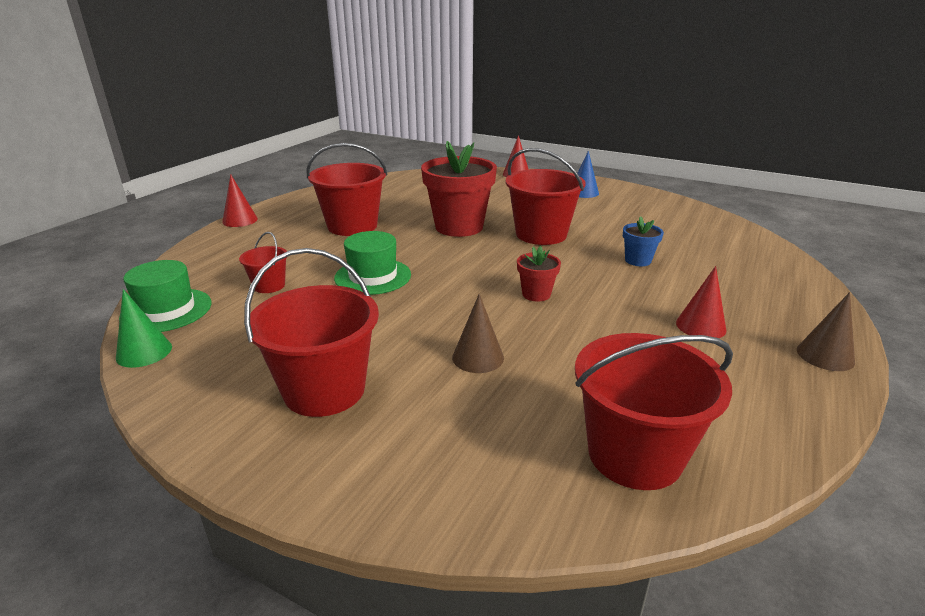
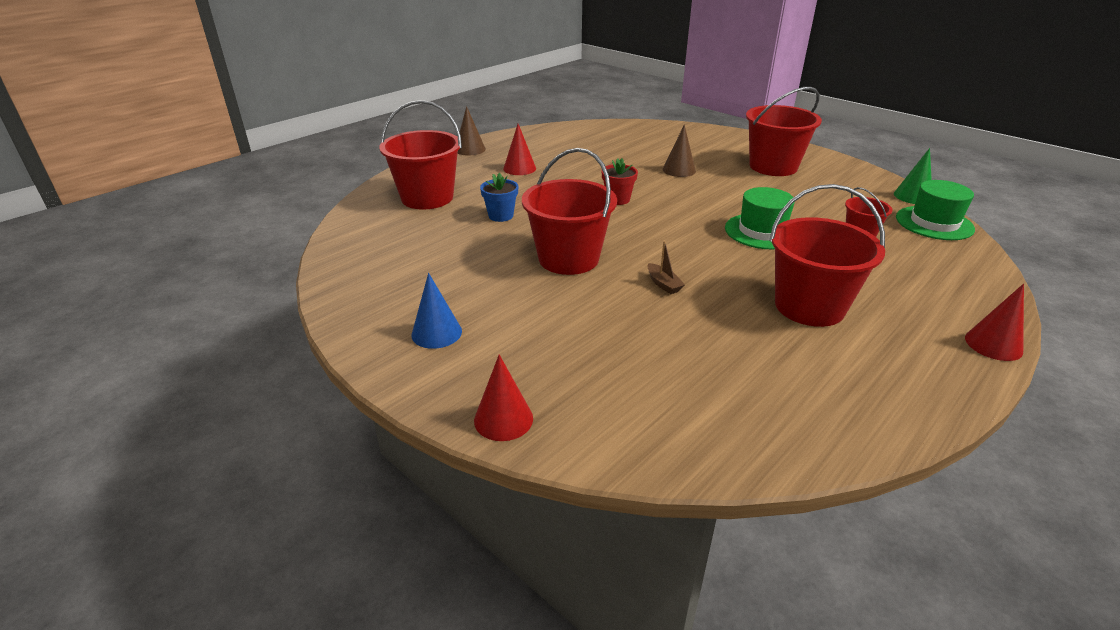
camera: 165 degrees left, 5 degrees up
red flower pot [421,141,497,237] -> brown boat [647,241,685,294]
red bucket [575,333,733,490] -> red bucket moved to [379,100,462,209]

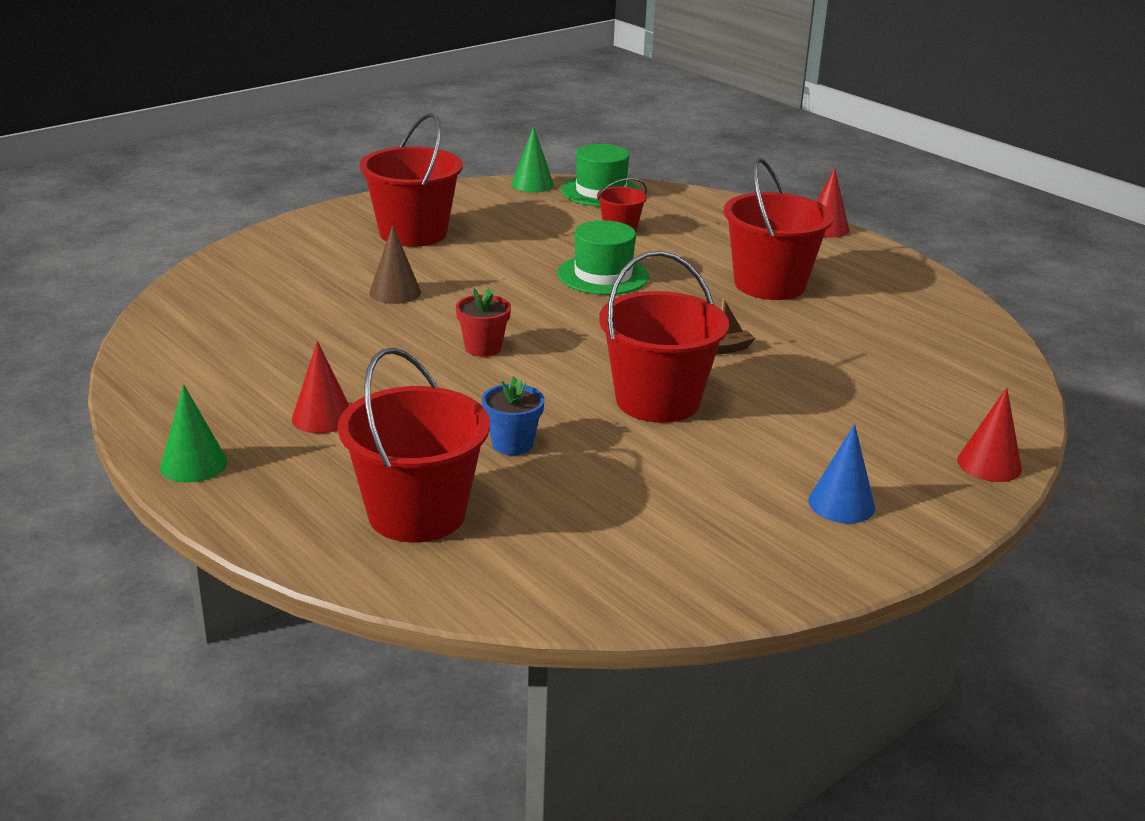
camera: 85 degrees left, 5 degrees down
brown cone [458,106,486,156] -> green cone [160,384,227,483]

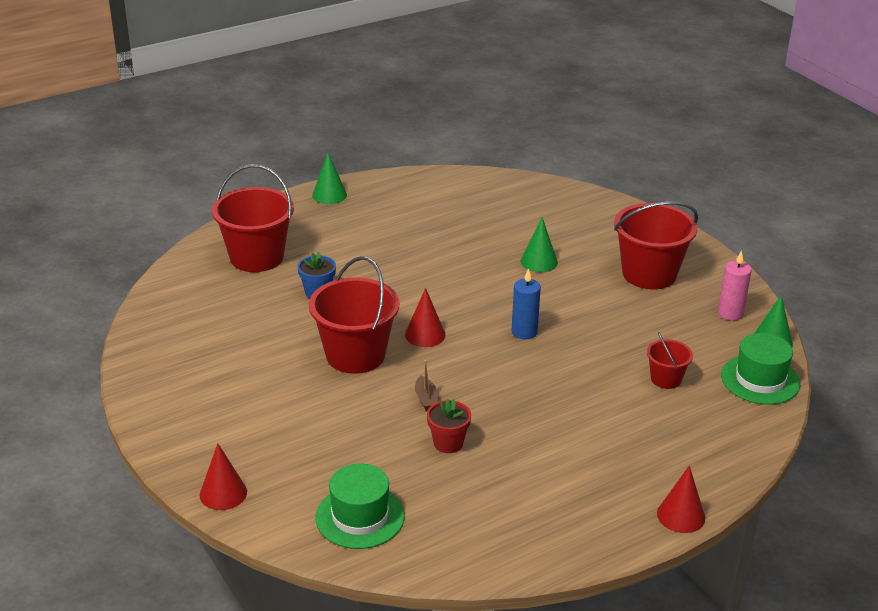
camera: 100 degrees right, 5 degrees up
red cone [292,341,349,433] -> red cone moved to [405,288,445,347]
brown cone [369,225,421,304] -> green cone [520,217,558,272]
red flower pot [456,288,511,357] -> red flower pot moved to [427,399,472,453]
green hat [557,220,649,295] -> green hat moved to [315,464,405,549]
red bucket [724,158,833,300] -> none
blue cone [808,424,875,524] -> none
none -> blue candle [511,268,541,339]
none -> pink candle [718,250,752,320]

